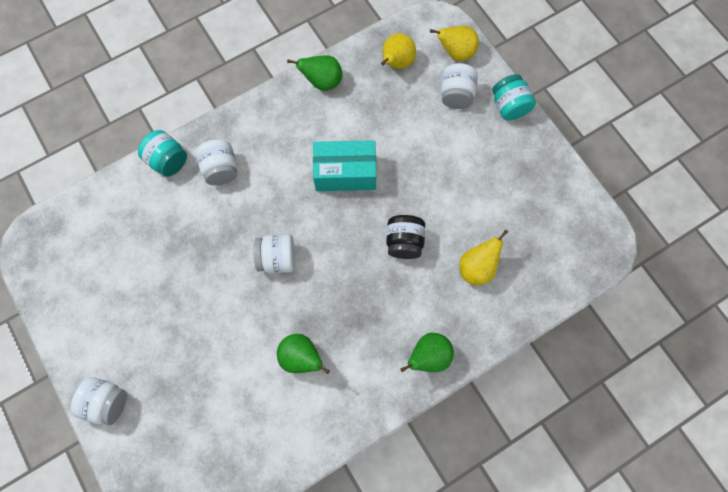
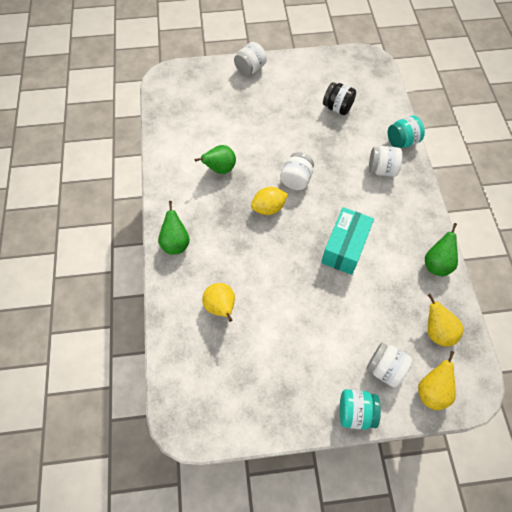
camera: 115 degrees right, 10 degrees down
black jar [386,215,425,259] -> black jar moved to [323,82,356,115]
none -> yellow lemon [251,187,288,215]

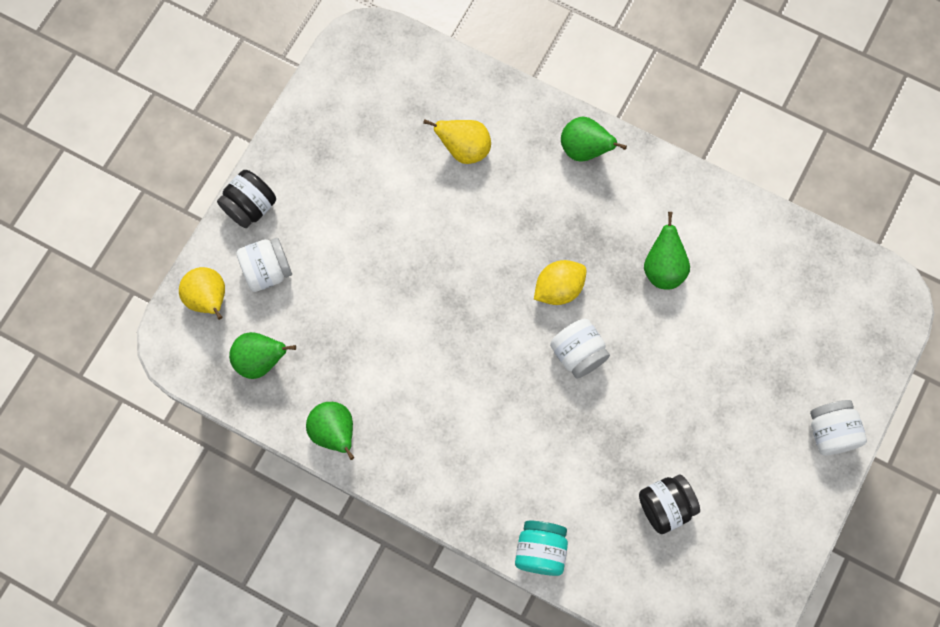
camera: 125 degrees right, 10 degrees up
yellow lemon [251,187,288,215] -> yellow lemon turned 45 degrees clockwise [534,260,587,305]
turquoise box [321,207,374,275] -> none
turquoise jar [339,389,381,430] -> black jar [217,170,276,228]
white jar [369,146,402,177] -> none
yellow pear [427,294,463,347] -> green pear [229,332,296,379]

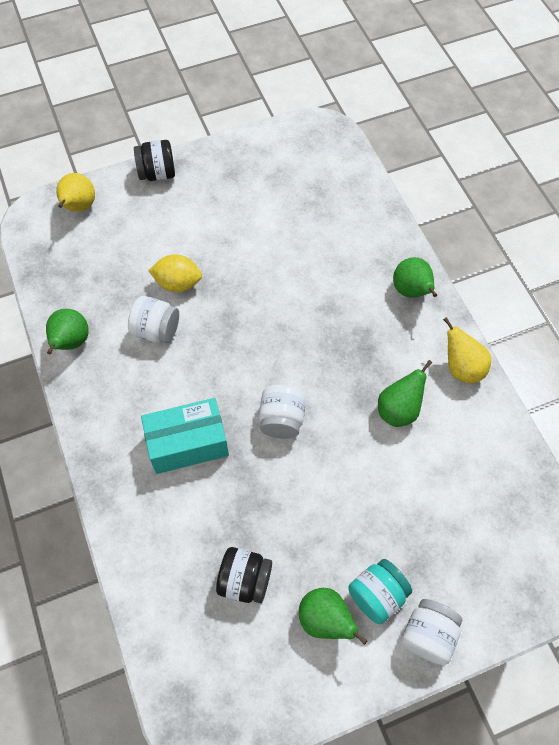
camera: 40 degrees right, 10 degrees down
green pear [229,332,296,379] -> green pear moved to [299,588,367,645]
white jar [236,238,292,292] -> white jar moved to [128,296,179,343]
yellow pear [423,119,491,164] -> yellow pear moved to [443,317,491,383]
turquoise jar [515,521,568,576] -> turquoise jar moved to [348,559,412,624]
yellow lemon [534,260,587,305] -> yellow lemon moved to [148,254,202,292]
none -> turquoise box [141,398,229,474]

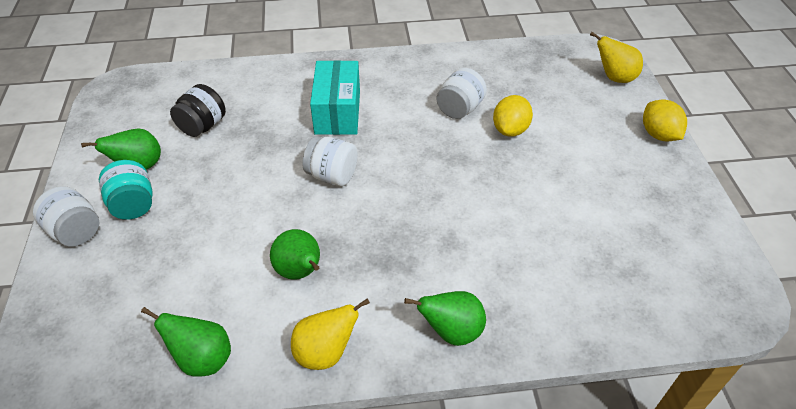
camera: 105 degrees right, 15 degrees down
green pear [46,309,89,354] -> green pear moved to [141,307,231,377]
black jar [134,140,175,181] -> yellow lemon [643,100,687,142]

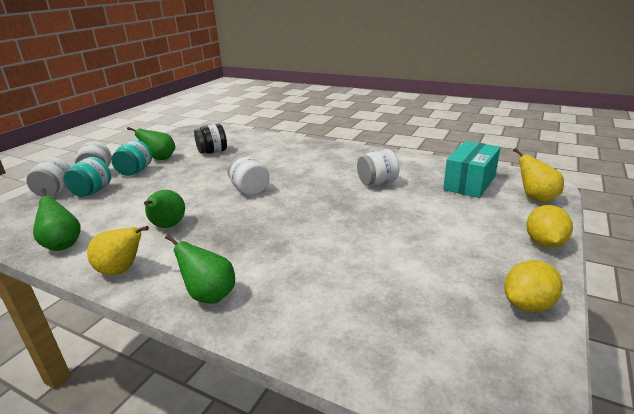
camera: 35 degrees right, 20 degrees down
turquoise box [310,60,360,135] -> turquoise box moved to [443,141,501,198]
yellow lemon [493,95,533,137] -> yellow lemon moved to [504,260,563,312]
none -> white jar [26,157,71,197]
none -> turquoise jar [63,157,111,197]

